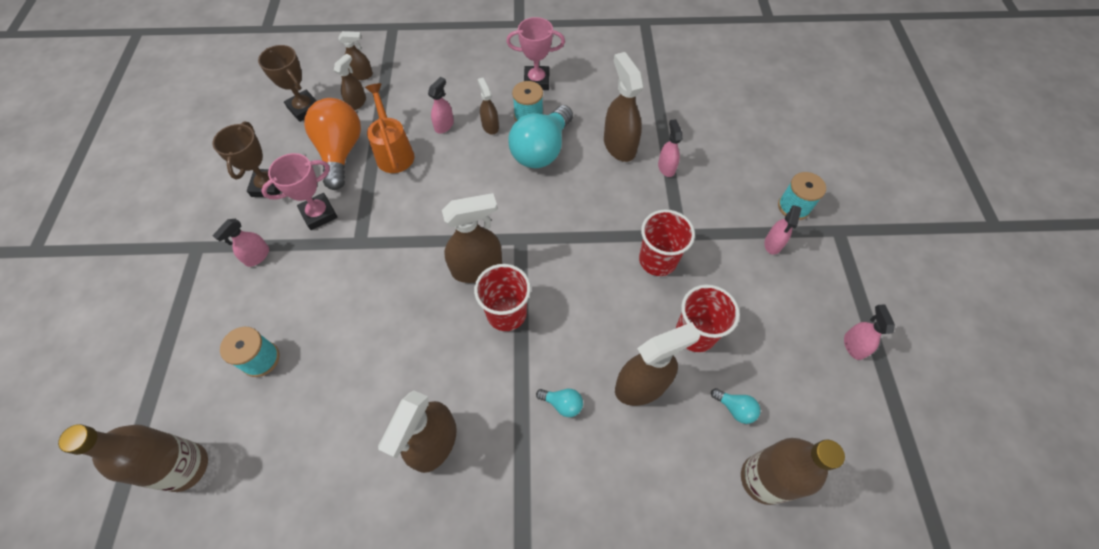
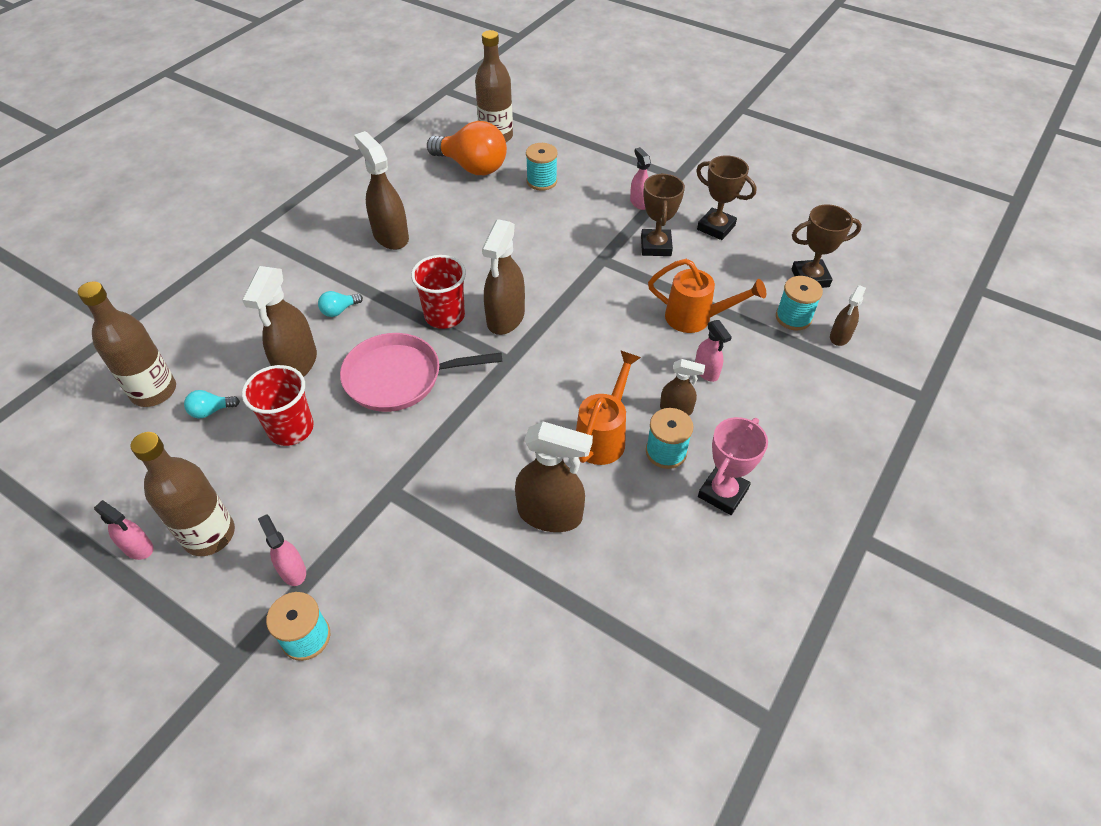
camera: 125 degrees right, 10 degrees down
pink trophy [261,153,338,230] -> brown trophy [641,173,685,256]
orange light bulb [304,98,361,190] -> orange light bulb moved to [427,121,507,175]
brown spray bottle [334,54,366,110] -> turquoise spool [776,276,823,331]
turquoise light bulb [508,105,573,168] -> orange watering can [576,350,641,465]
red cup [639,210,695,276] -> none
pink spray bottle [658,119,682,177] -> none
none -> brown bottle [131,432,235,556]
none -> pink pan [340,333,502,412]

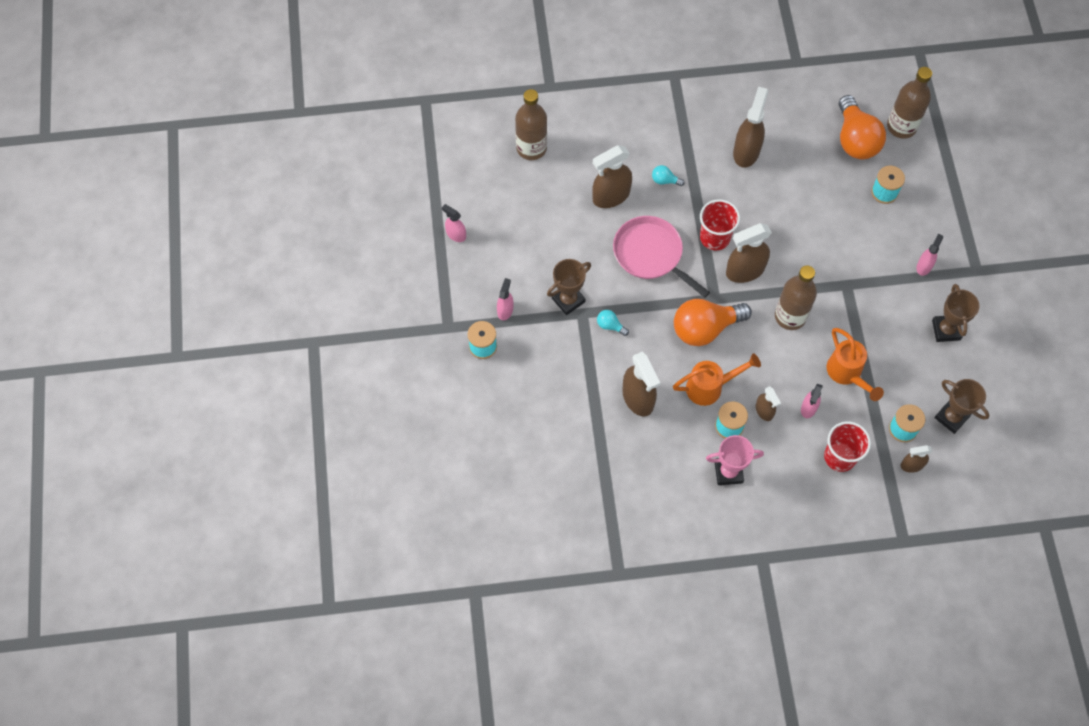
camera: 50 degrees right, 15 degrees up
pink spray bottle [94,500,153,560] -> pink spray bottle turned 135 degrees clockwise [442,204,466,242]
brown bottle [131,432,235,556] -> brown bottle moved to [775,265,817,330]
turquoise light bulb [184,390,240,418] -> turquoise light bulb moved to [597,310,629,336]
red cup [242,365,314,446] -> red cup moved to [824,421,871,472]
brown trophy [641,173,685,256] -> brown trophy moved to [547,259,591,315]
none -> orange light bulb [674,299,752,346]

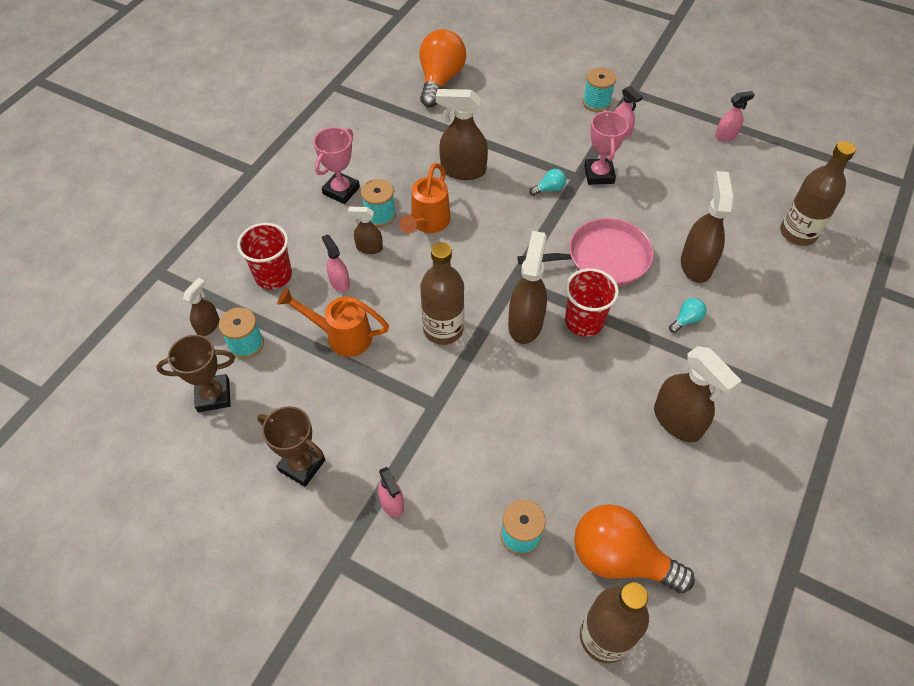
camera: 125 degrees right, 10 degrees down
brown trophy [547,259,591,315] -> pink trophy [584,110,629,185]
orange light bulb [674,299,752,346] -> orange light bulb moved to [419,29,466,107]

